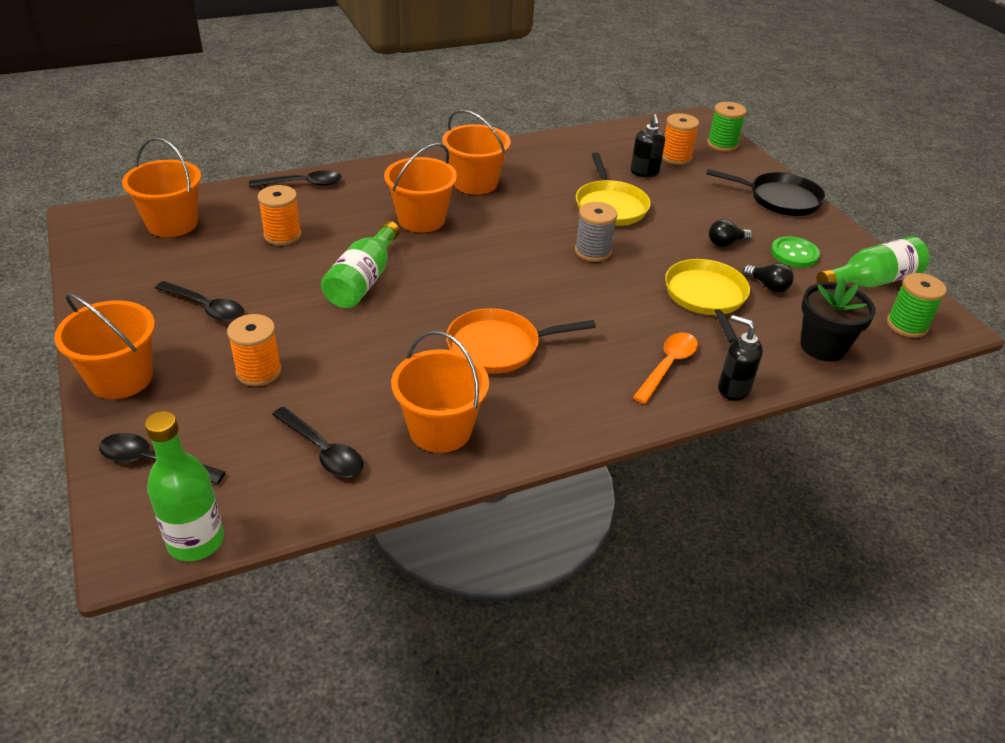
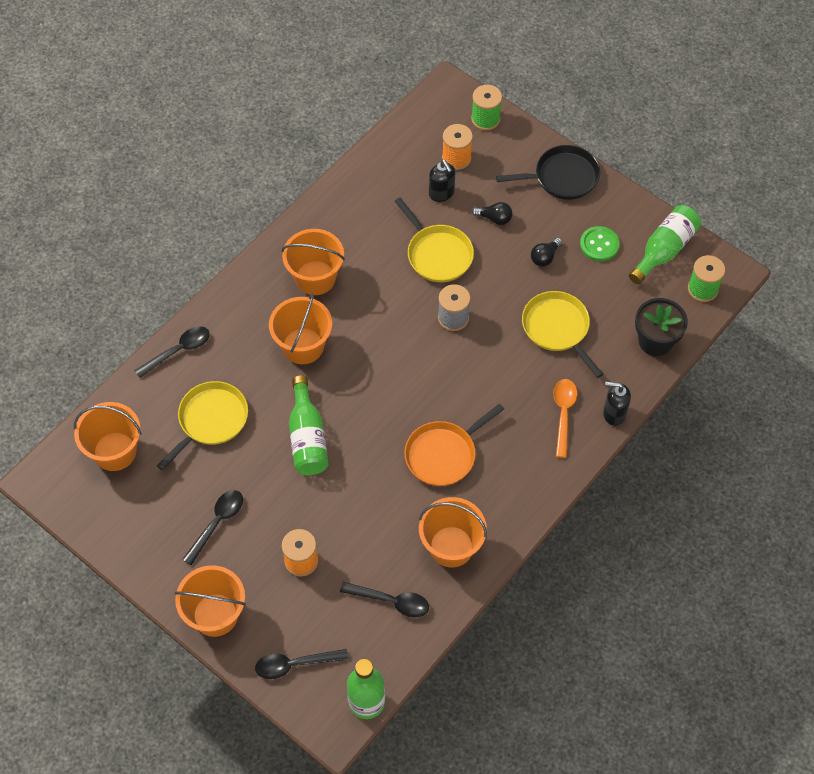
camera: 25 degrees left, 20 degrees up
black spoon [155,281,244,322] -> black spoon turned 60 degrees counterclockwise [182,490,243,565]
orange spool [258,185,302,245] -> yellow pan [157,381,248,470]
black light bulb [743,263,794,293] -> black light bulb moved to [472,202,513,225]

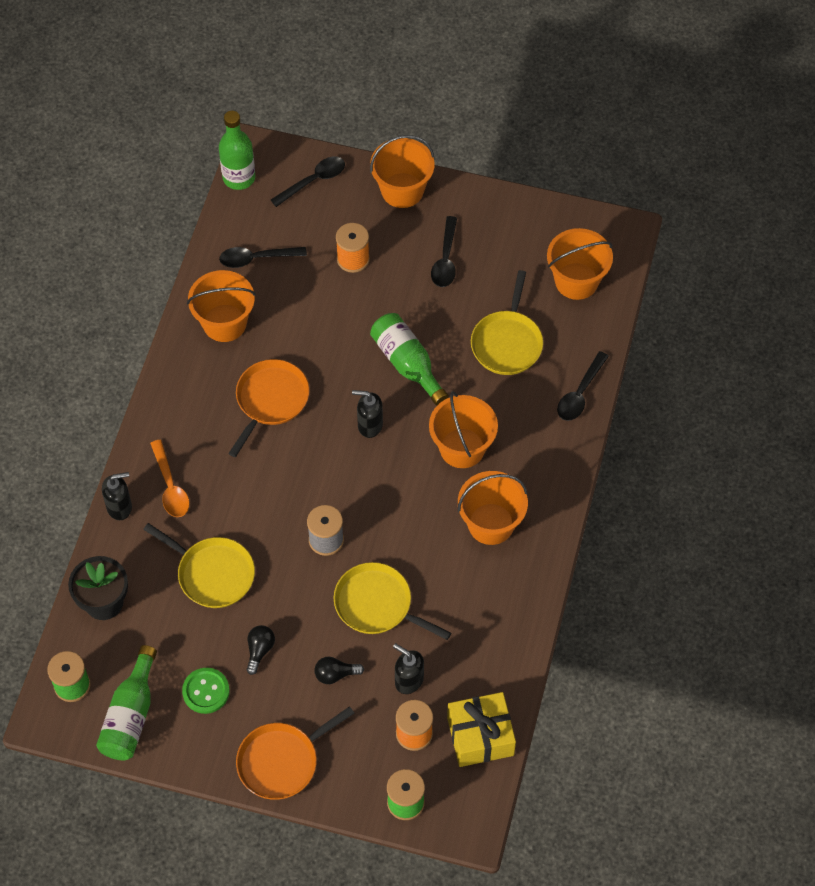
camera: 155 degrees right, 0 degrees up
black pan [496,145,600,200] -> orange pan [236,706,355,800]
none -> black soap dispenser [352,390,383,438]
none -> yellow gift [447,692,516,767]

